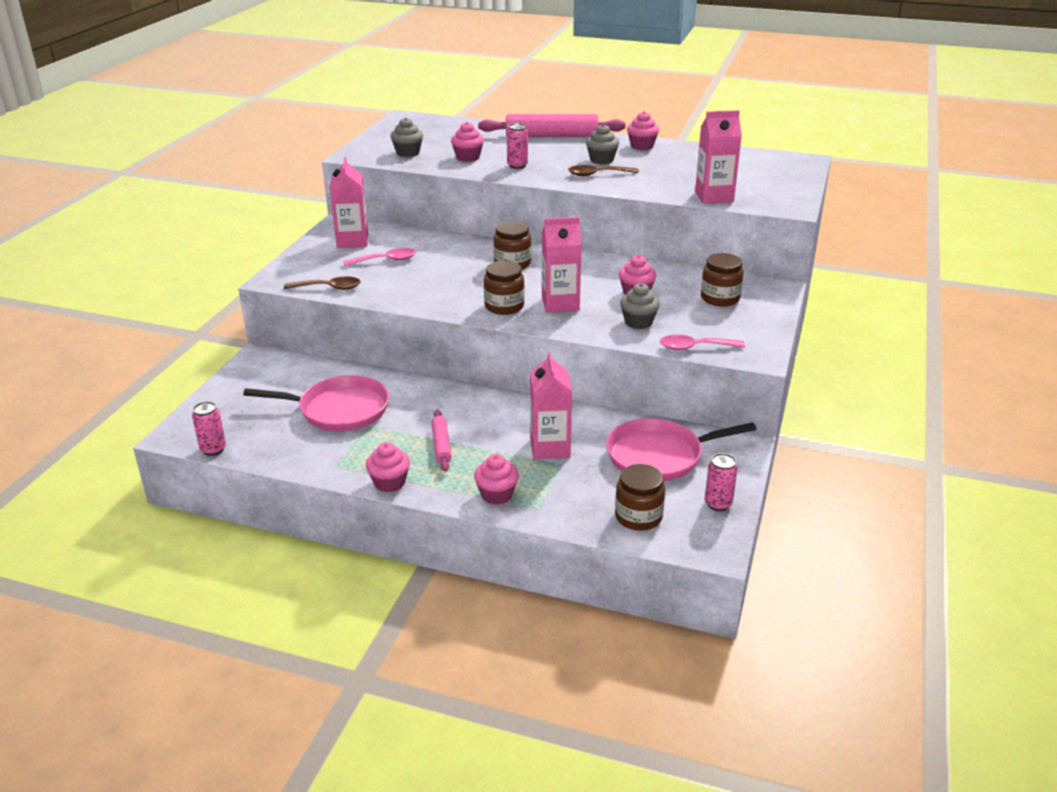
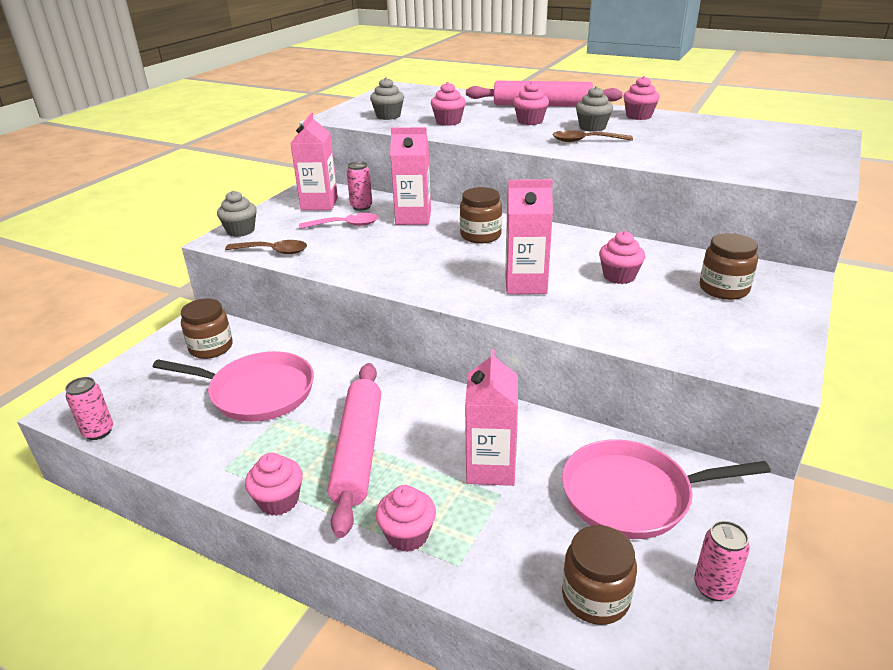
camera: 10 degrees right, 0 degrees up
pink rolling pin [431,409,452,472] -> pink rolling pin [327,363,381,538], size x1.92
brown jar [484,261,524,315] -> brown jar moved to [181,298,233,359]
pink can [507,123,528,169] -> pink can moved to [347,161,372,211]
grey cupcake [620,283,660,329] -> grey cupcake moved to [217,191,257,237]
pink spoon [660,335,745,350] -> none
pink carton [695,110,742,204] -> pink carton moved to [390,127,431,225]
none -> pink cupcake [513,81,549,125]

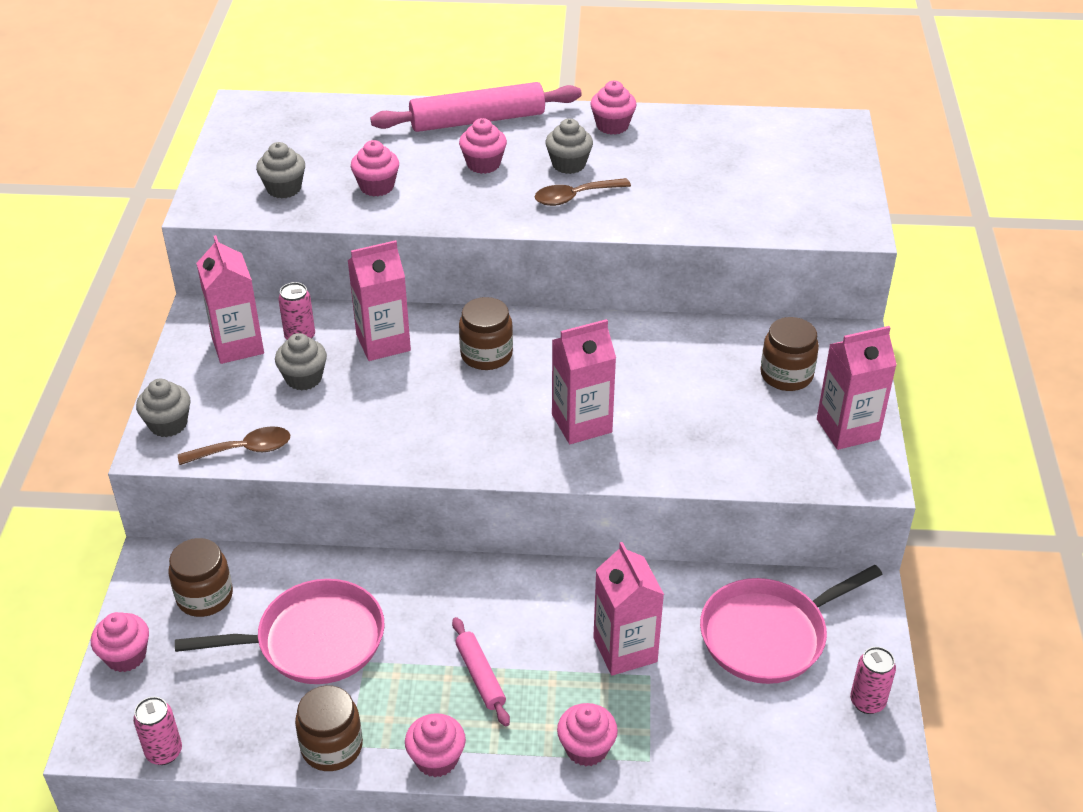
camera: 25 degrees left, 10 degrees up
pink spoon [299,213,378,229] -> grey cupcake [275,333,327,391]
pink rolling pin [327,363,381,538] -> pink rolling pin [452,617,510,726], size x0.52
brown jar [562,525,637,625] -> brown jar moved to [295,685,363,771]
pink cupcake [599,231,645,284] -> pink cupcake moved to [91,612,149,672]
none -> pink carton [817,326,897,450]

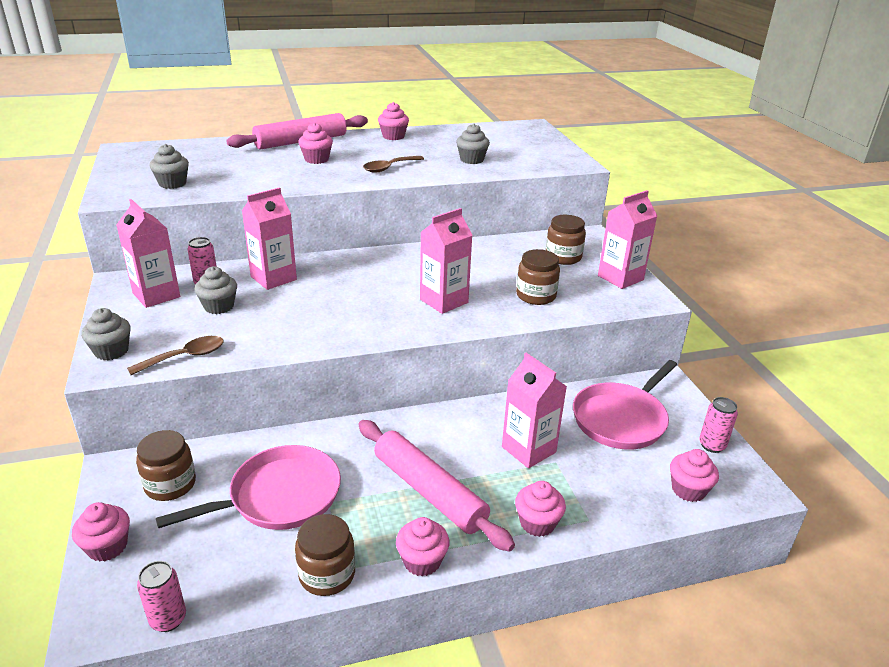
camera: 20 degrees left, 10 degrees down
pink cupcake [351,140,399,197] -> pink cupcake moved to [670,449,719,502]
pink rolling pin [452,617,510,726] -> pink rolling pin [358,420,515,552], size x1.92
brown jar [459,297,513,370] -> brown jar moved to [516,249,560,305]
grey cupcake [545,118,593,174] -> grey cupcake moved to [456,124,490,164]

